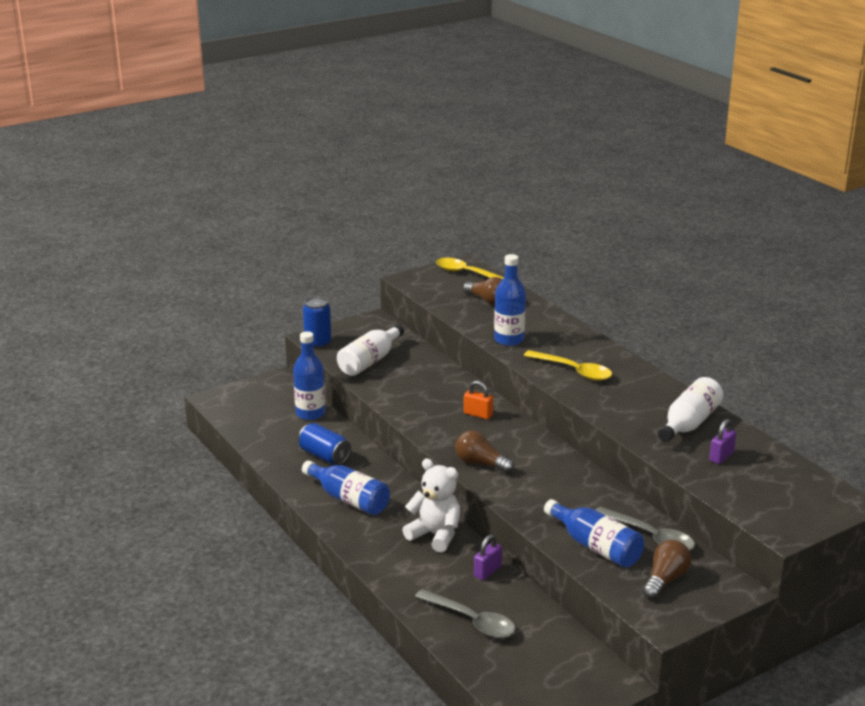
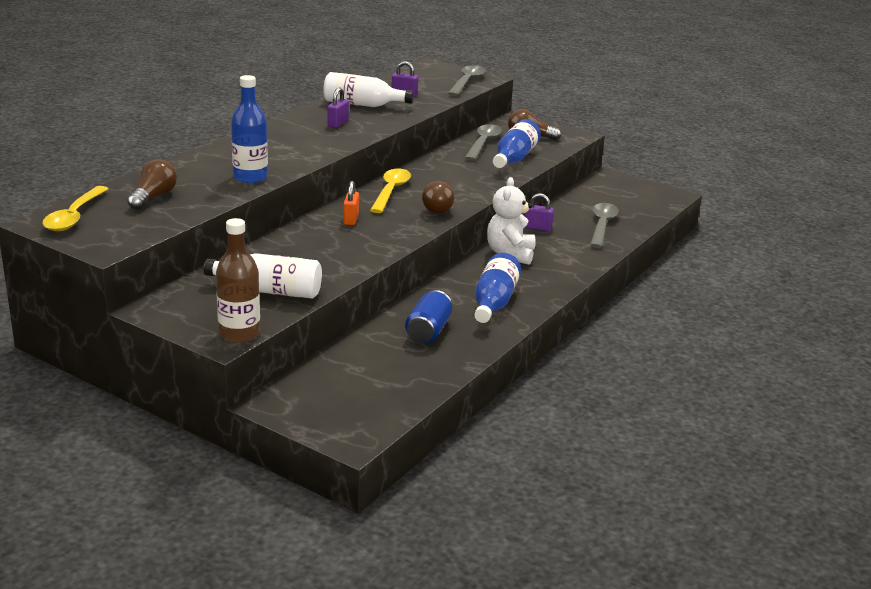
camera: 115 degrees left, 0 degrees up
blue bottle [293,331,326,420] -> none
blue can [303,297,331,348] -> brown bottle [216,218,260,343]
yellow spoon [524,350,612,381] -> yellow spoon moved to [370,168,411,213]
none -> purple padlock [327,88,349,128]
none -> grey spoon [447,65,486,96]

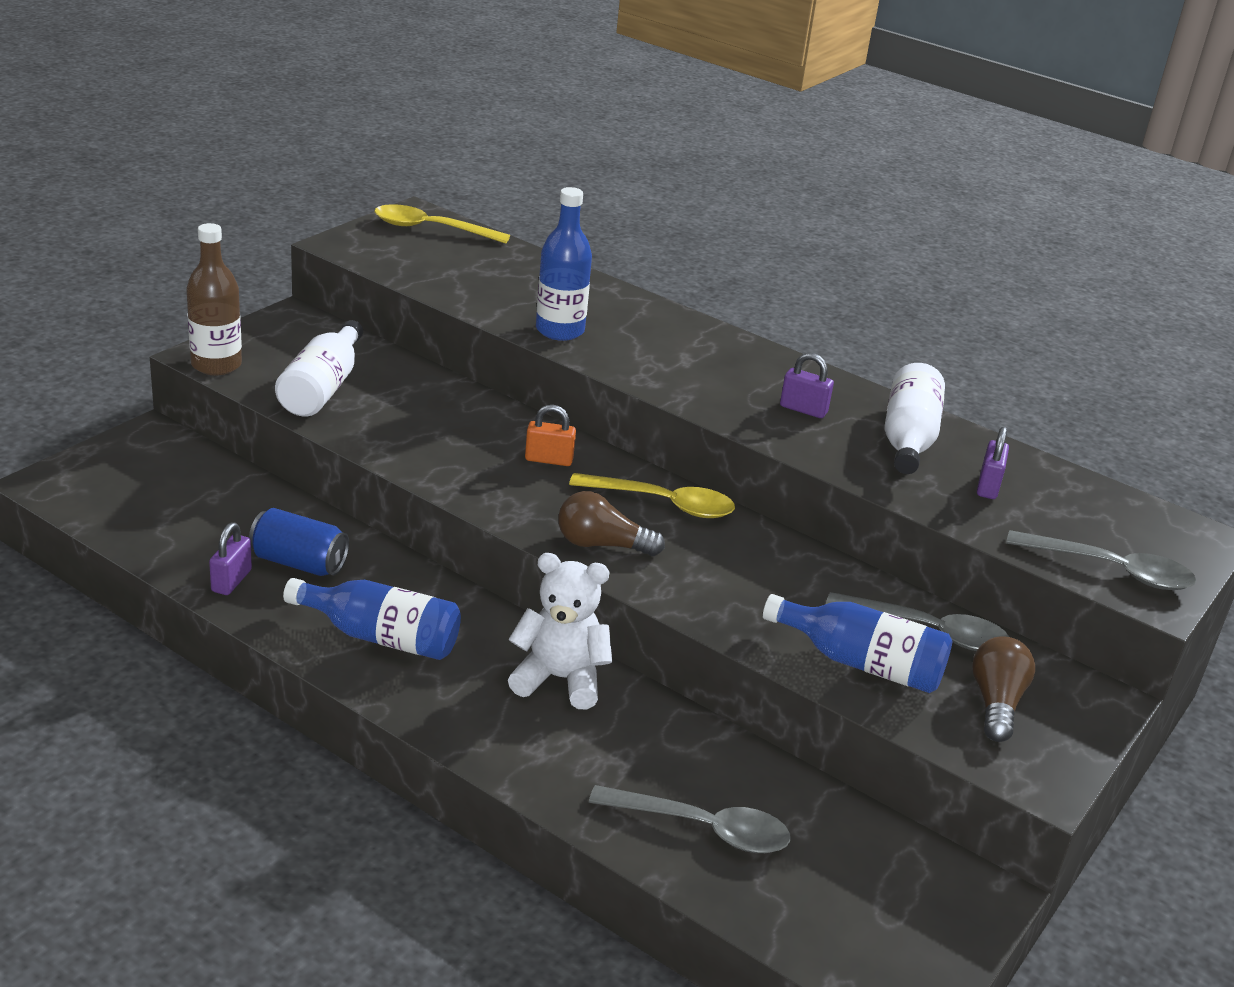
camera: 90 degrees right, 5 degrees up
brown light bulb [127,159,177,210] -> none
purple padlock [524,193,554,231] -> purple padlock moved to [209,522,252,595]

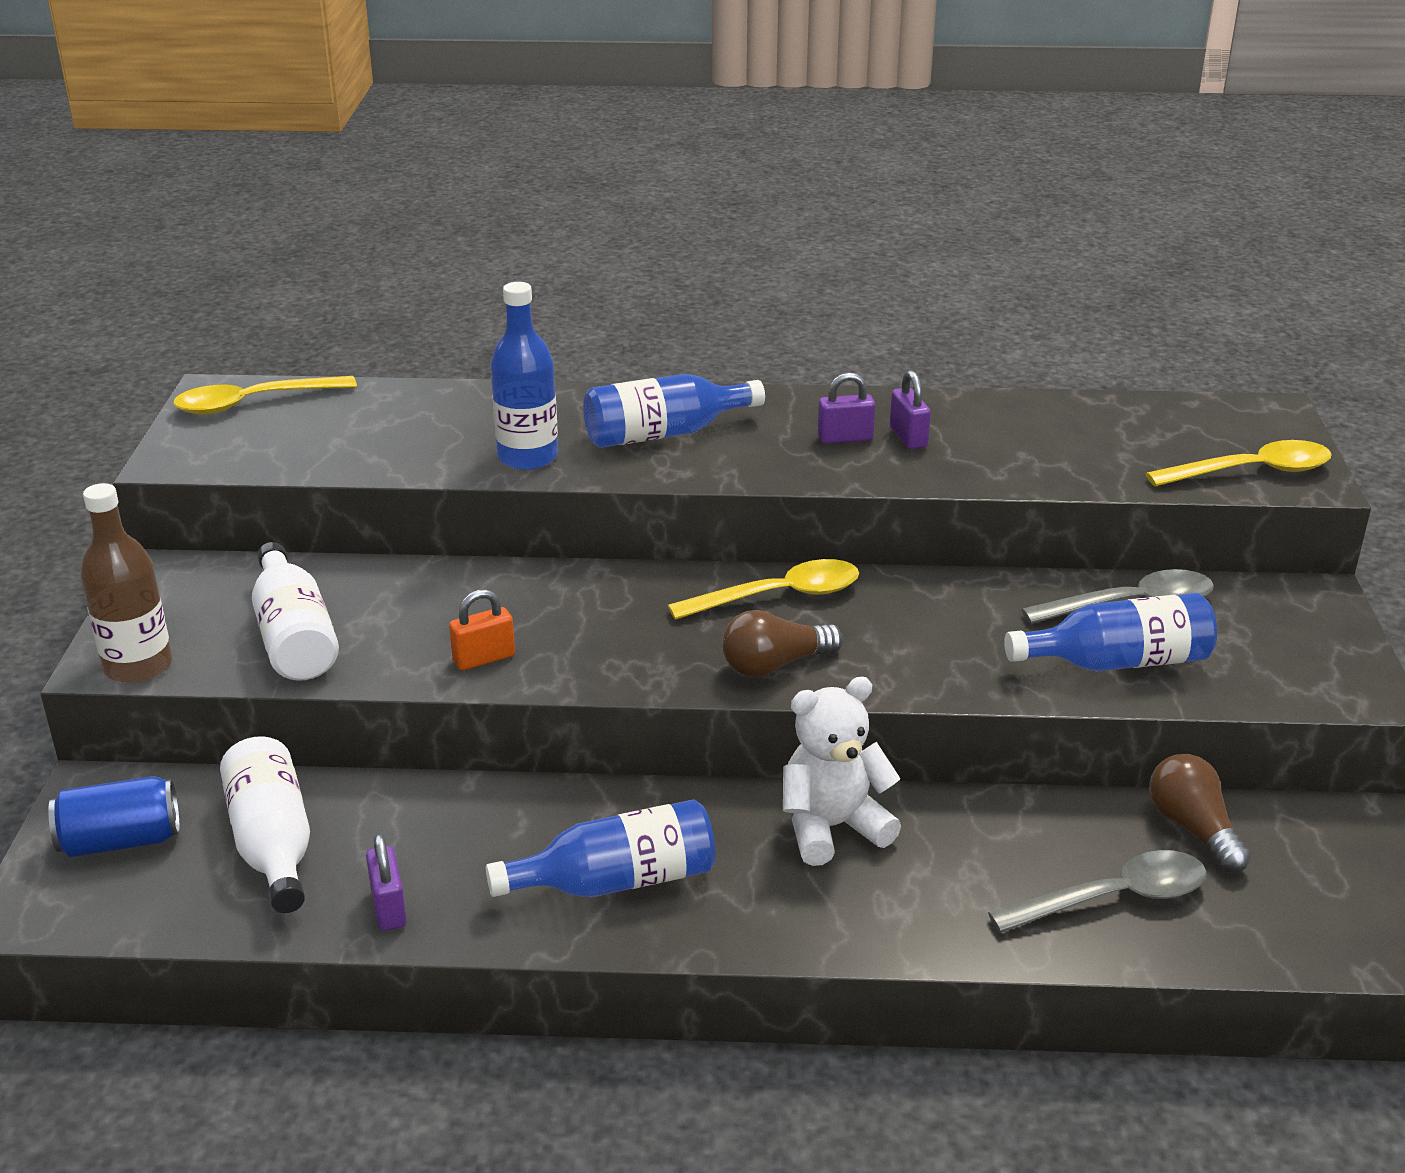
camera: 30 degrees left, 0 degrees up
blue can [249,508,349,576] -> blue can moved to [48,776,180,857]
orange padlock [525,405,576,466] -> orange padlock moved to [449,589,515,670]
white bottle [885,363,945,474] -> white bottle moved to [220,736,310,913]
brown light bulb [972,636,1035,742] -> brown light bulb moved to [1149,754,1251,873]
purple padlock [977,427,1009,499] -> purple padlock moved to [890,370,931,449]
grey spoon [1006,530,1196,590] -> yellow spoon [1146,440,1332,487]
none -> blue bottle [583,374,765,448]

